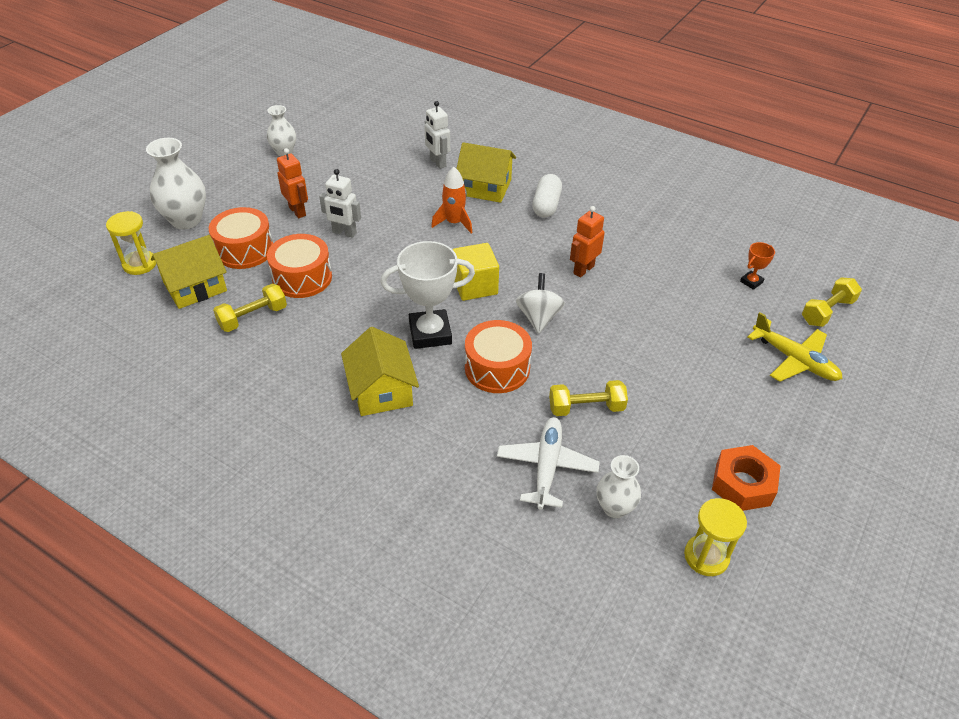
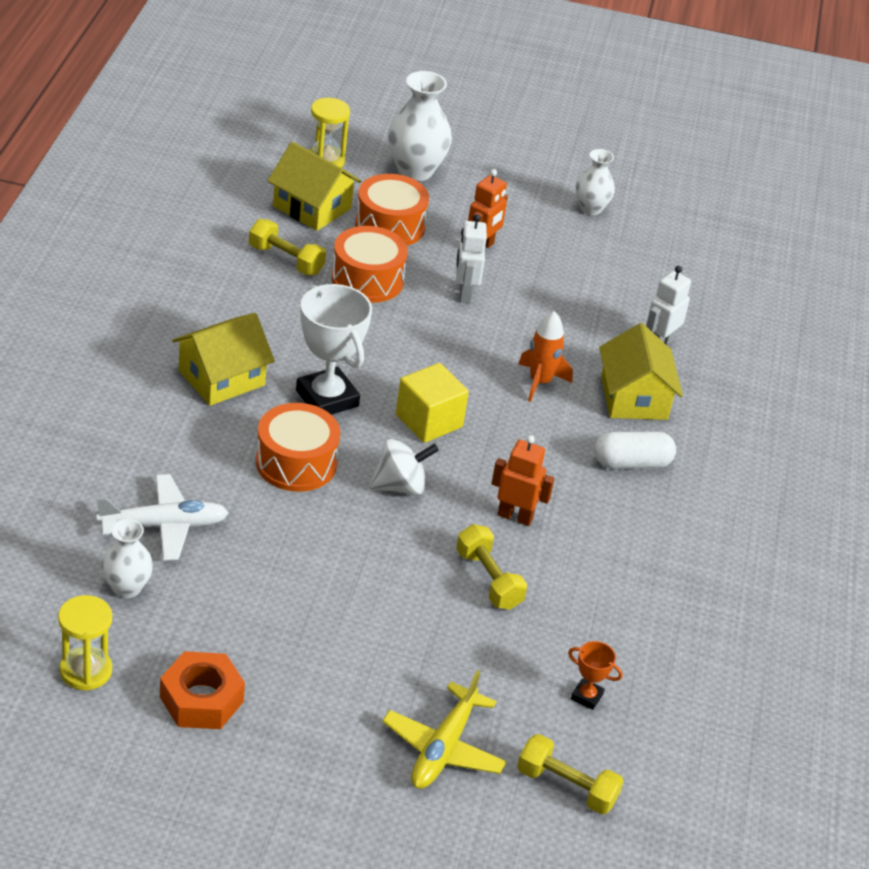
camera: 65 degrees right, 5 degrees down
yellow dumbbell [549,380,628,416] -> yellow dumbbell moved to [456,524,527,610]

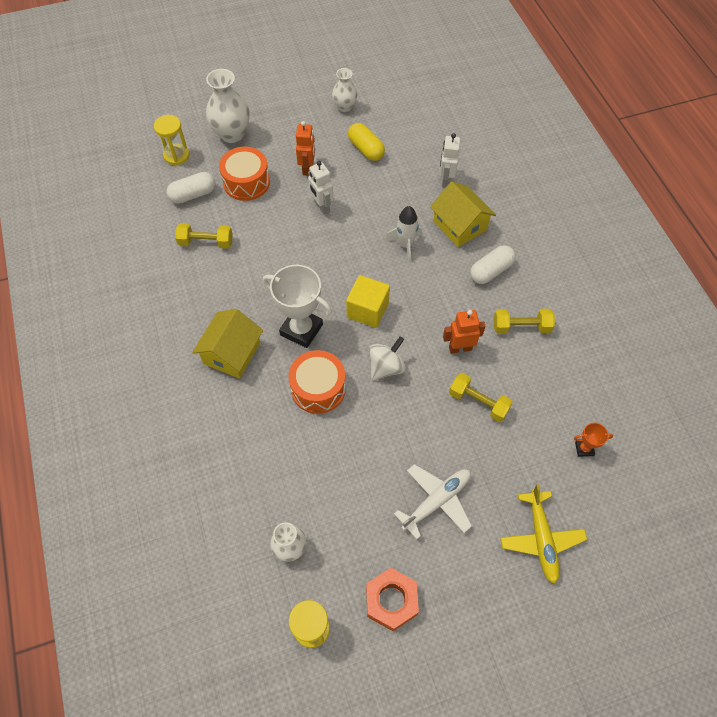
camera: 25 degrees left, 20 degrees up
white plane [96,474,229,561] -> white plane moved to [394,464,472,539]
yellow house [267,142,361,231] -> white capsule [167,172,216,204]
orange drum [331,226,408,303] -> none
yellow dumbbell [517,734,624,815] -> yellow dumbbell moved to [494,309,555,334]
orange rocket [518,311,573,402] -> white rocket [385,206,422,262]
none -> yellow capsule [348,123,385,161]

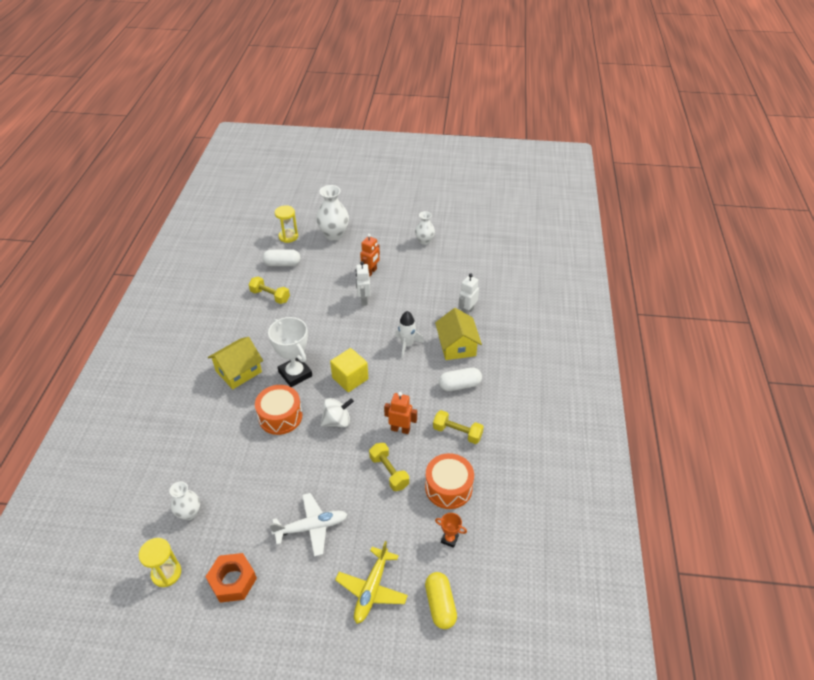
camera: 25 degrees right, 15 degrees down
orange drum [219,147,270,201] -> orange drum moved to [425,453,474,509]
yellow capsule [348,123,385,161] -> yellow capsule moved to [425,572,457,629]

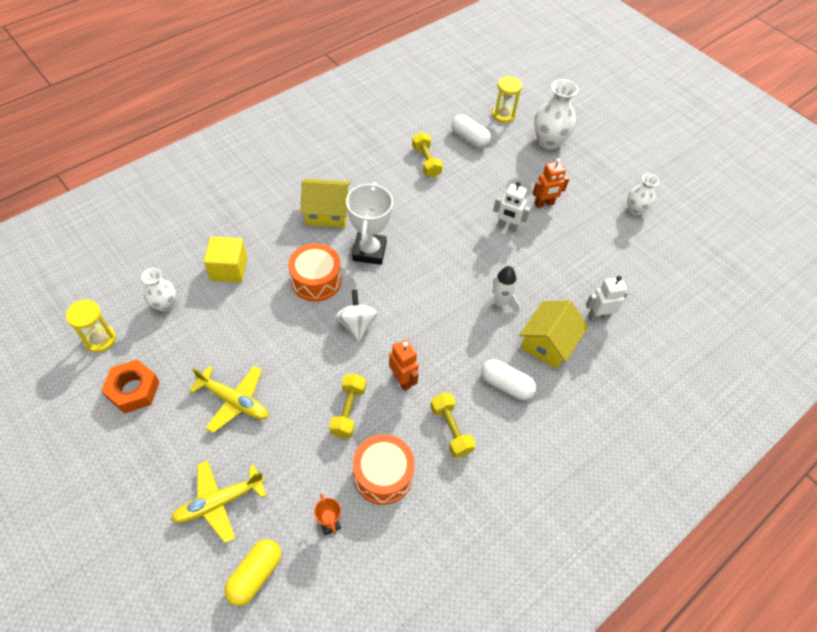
camera: 40 degrees right, 10 degrees up
white plane [269,493,348,556] -> yellow plane [189,366,268,433]
white spinning top [321,398,354,427] -> white spinning top turned 120 degrees counterclockwise [336,290,377,341]
yellow cube [330,348,368,392] -> yellow cube moved to [204,236,247,282]
white robot [356,261,371,305] -> white robot turned 105 degrees counterclockwise [493,182,531,232]

